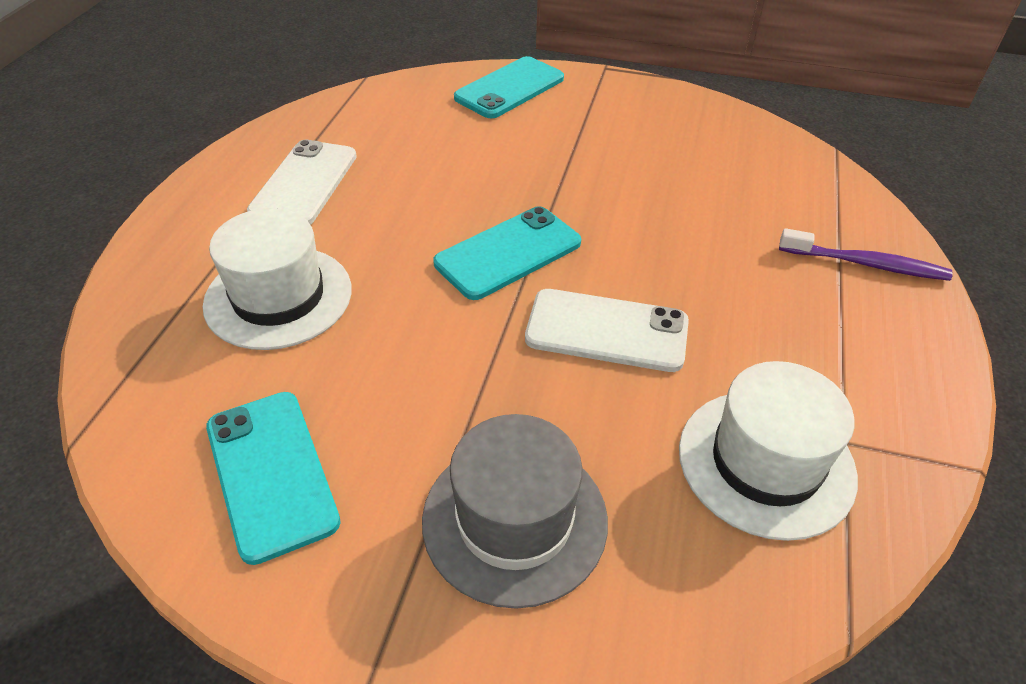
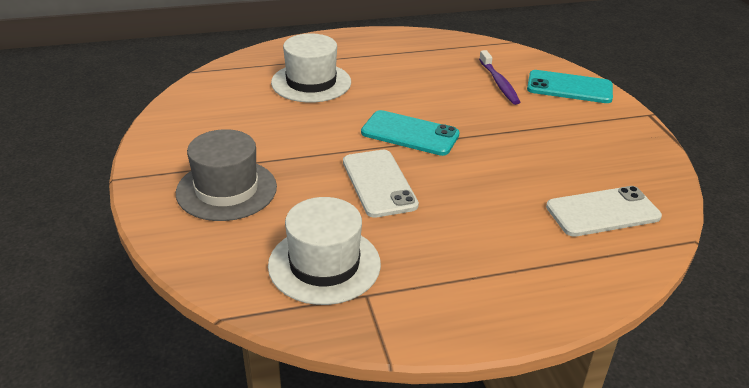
camera: 60 degrees right, 10 degrees down
turquoise phone [206,392,341,565] -> none
white phone [247,140,357,225] -> white phone moved to [546,186,662,237]
purple toothbrush [779,228,953,281] -> purple toothbrush moved to [479,50,520,105]

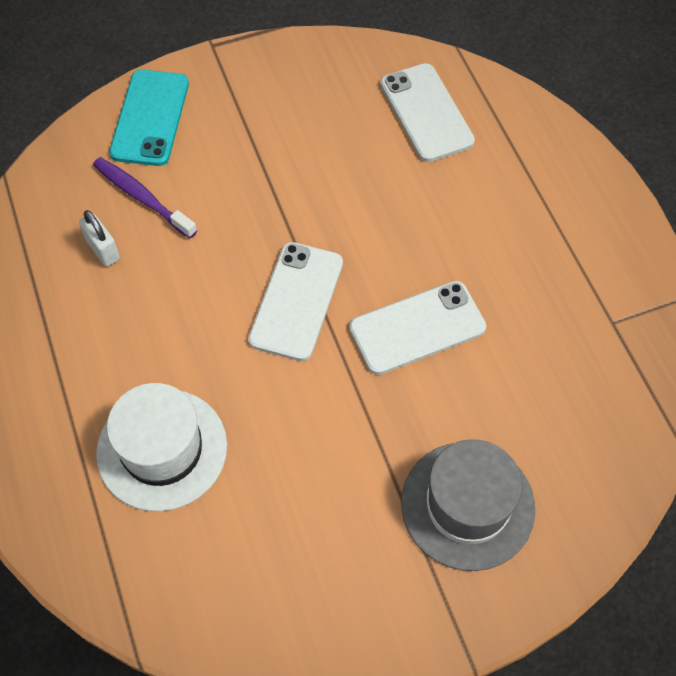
camera: 95 degrees left, 25 degrees up
white hat [268,197,381,305] -> none
turquoise phone [361,110,460,156] -> white phone [248,242,343,361]
purple toothbrush [479,50,520,105] -> purple toothbrush turned 120 degrees counterclockwise [93,157,197,238]
none -> white padlock [79,210,120,267]

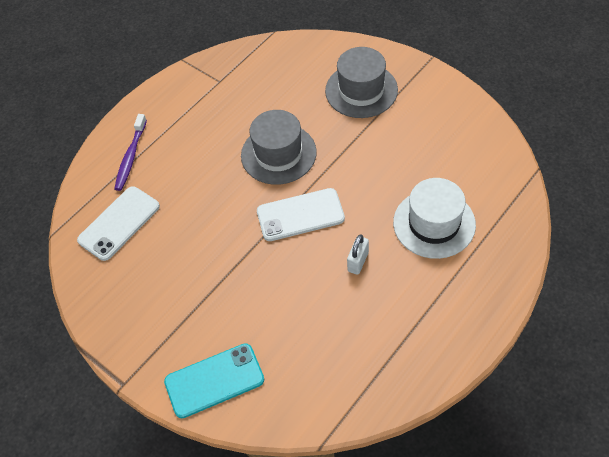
camera: 115 degrees left, 5 degrees down
white padlock [79,210,120,267] -> white padlock moved to [347,234,369,275]
purple toothbrush [93,157,197,238] -> purple toothbrush moved to [114,114,147,191]
white phone [349,281,486,375] -> grey hat [241,110,317,185]

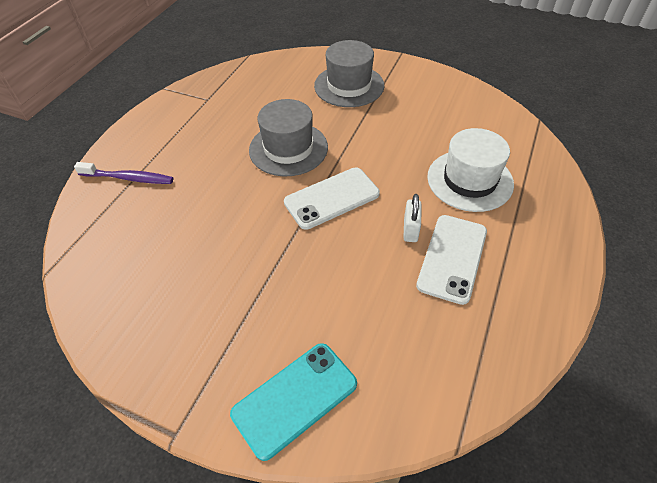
camera: 20 degrees left, 5 degrees down
white phone [77,186,160,261] -> white phone moved to [416,215,487,305]
purple toothbrush [114,114,147,191] -> purple toothbrush turned 75 degrees counterclockwise [74,162,173,184]

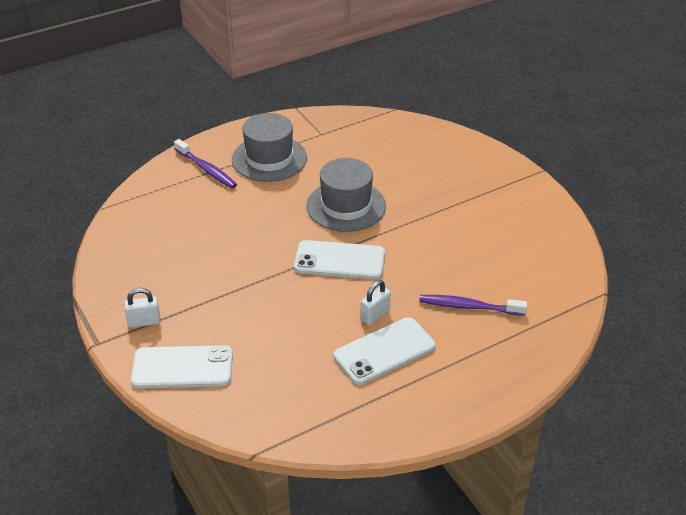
camera: 35 degrees right, 10 degrees down
turquoise phone [230,343,357,461] -> white phone [131,345,233,388]
grey hat [314,40,384,107] -> grey hat moved to [232,113,307,182]
white hat [427,128,514,212] -> purple toothbrush [419,295,527,316]
none -> white padlock [124,288,161,328]

